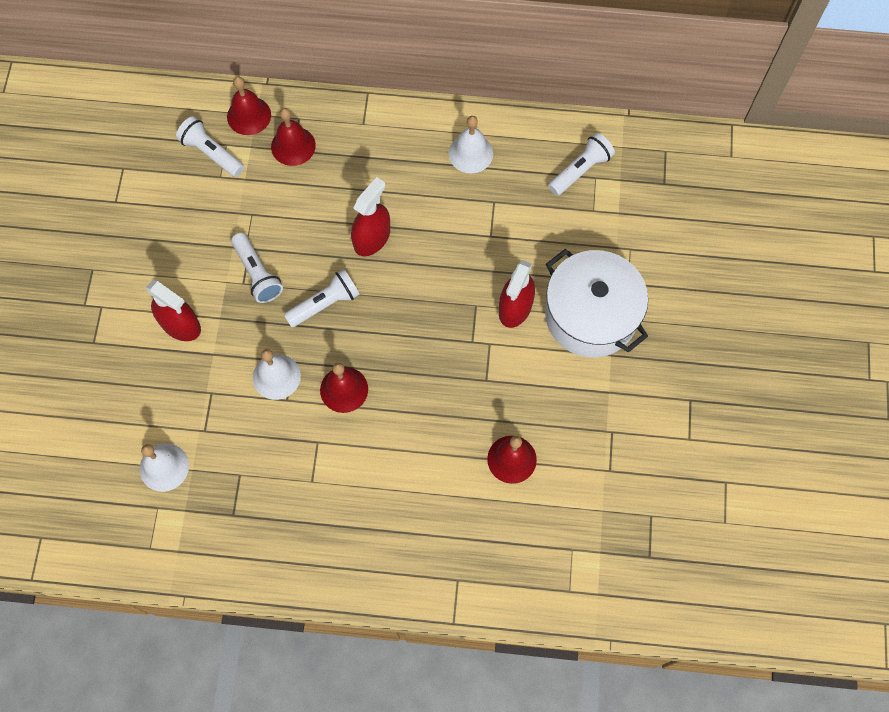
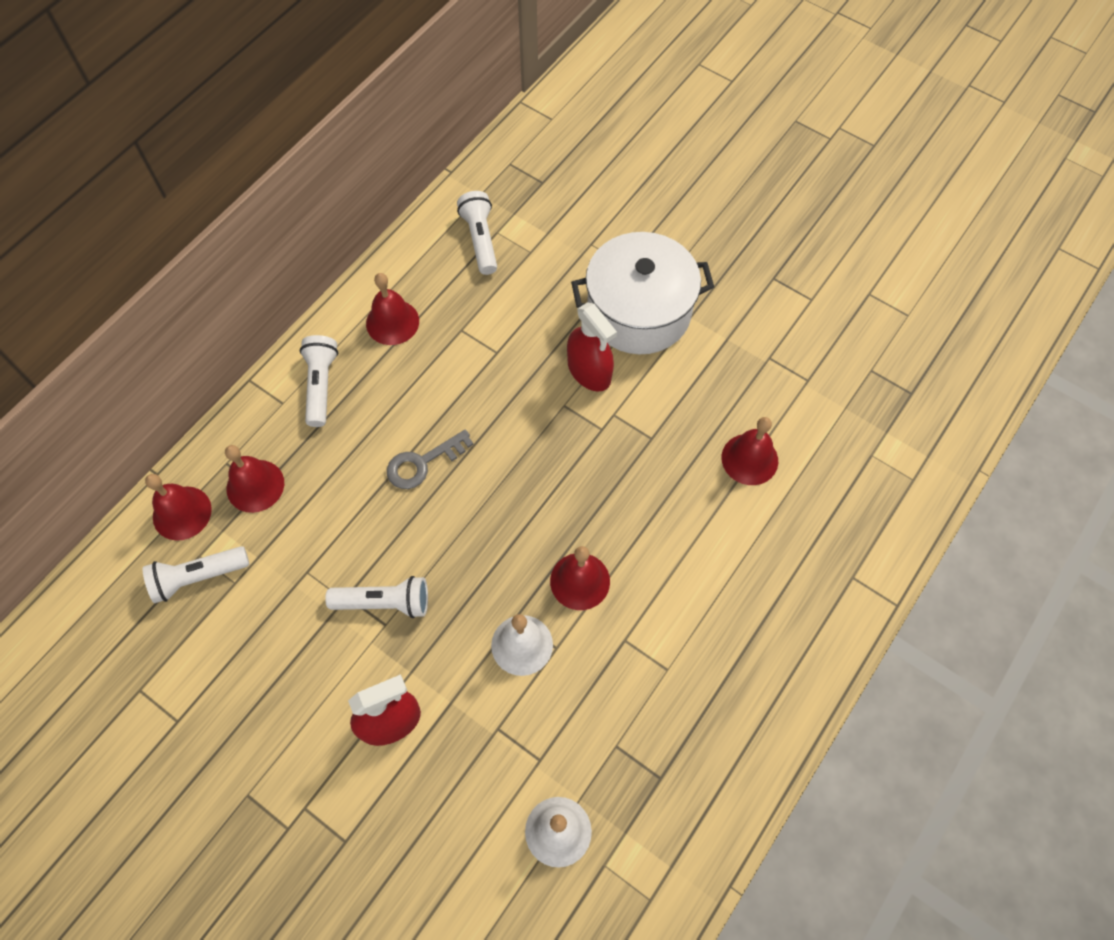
camera: 60 degrees left, 5 degrees down
white flashlight [284,269,360,327] -> white flashlight moved to [300,335,338,427]
red spray bottle [351,177,390,256] -> grey key [387,429,474,489]
white bell [449,116,493,173] -> red bell [366,273,419,345]

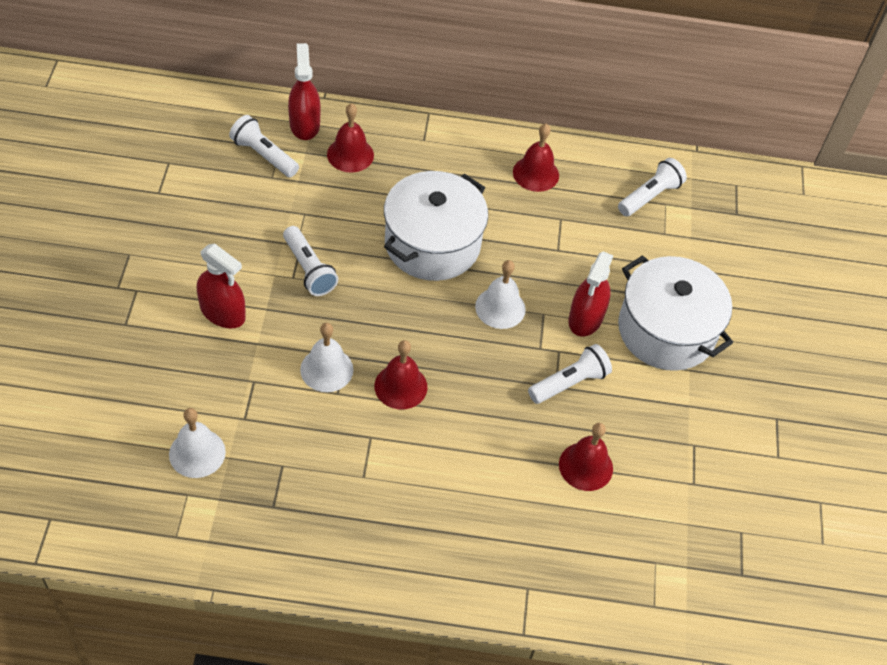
camera: 55 degrees right, 10 degrees down
red bell [145,474,212,541] -> red spray bottle [288,43,321,140]
white flashlight [300,335,338,427] -> white flashlight moved to [528,344,612,404]
grey key [387,429,474,489] -> white pot [384,171,488,281]
none -> white bell [475,260,526,329]

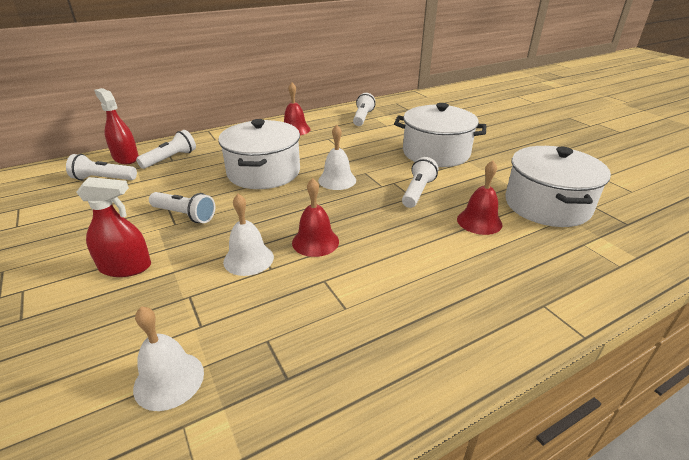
camera: 30 degrees left, 20 degrees down
red bell [327,103,374,173] -> white flashlight [136,130,196,169]
red spray bottle [569,251,614,336] -> none
none -> white pot [505,146,611,227]

